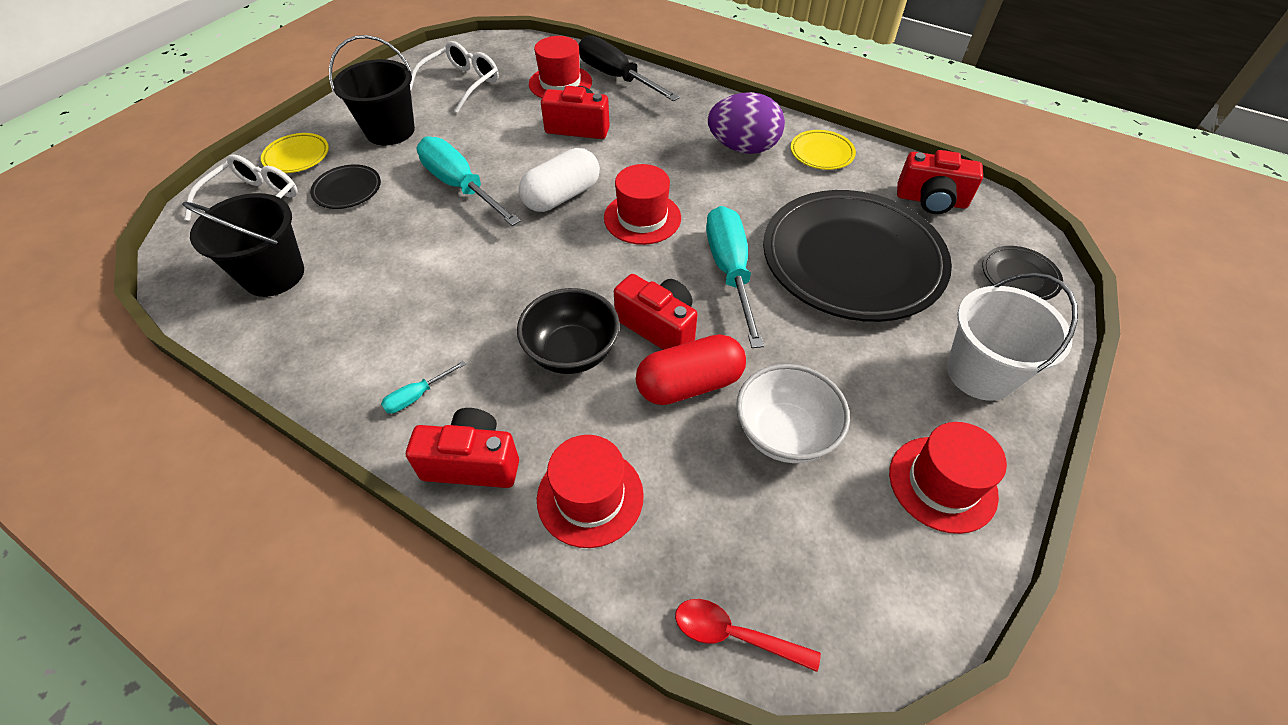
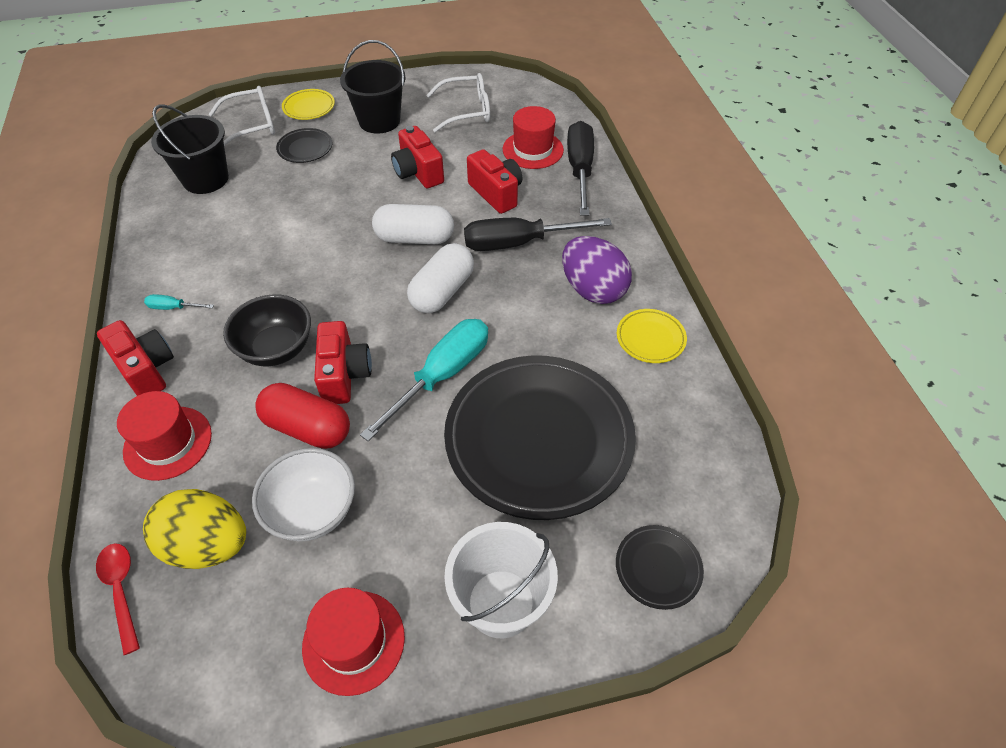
camera: 45 degrees right, 0 degrees up
turquoise screwdriver [416,136,521,226] -> none
red hat [604,164,681,245] -> white capsule [407,243,474,313]
red camera [897,150,983,214] -> red camera moved to [391,126,444,188]
none -> yellow egg [143,489,246,569]
none -> black screwdriver [464,218,612,251]

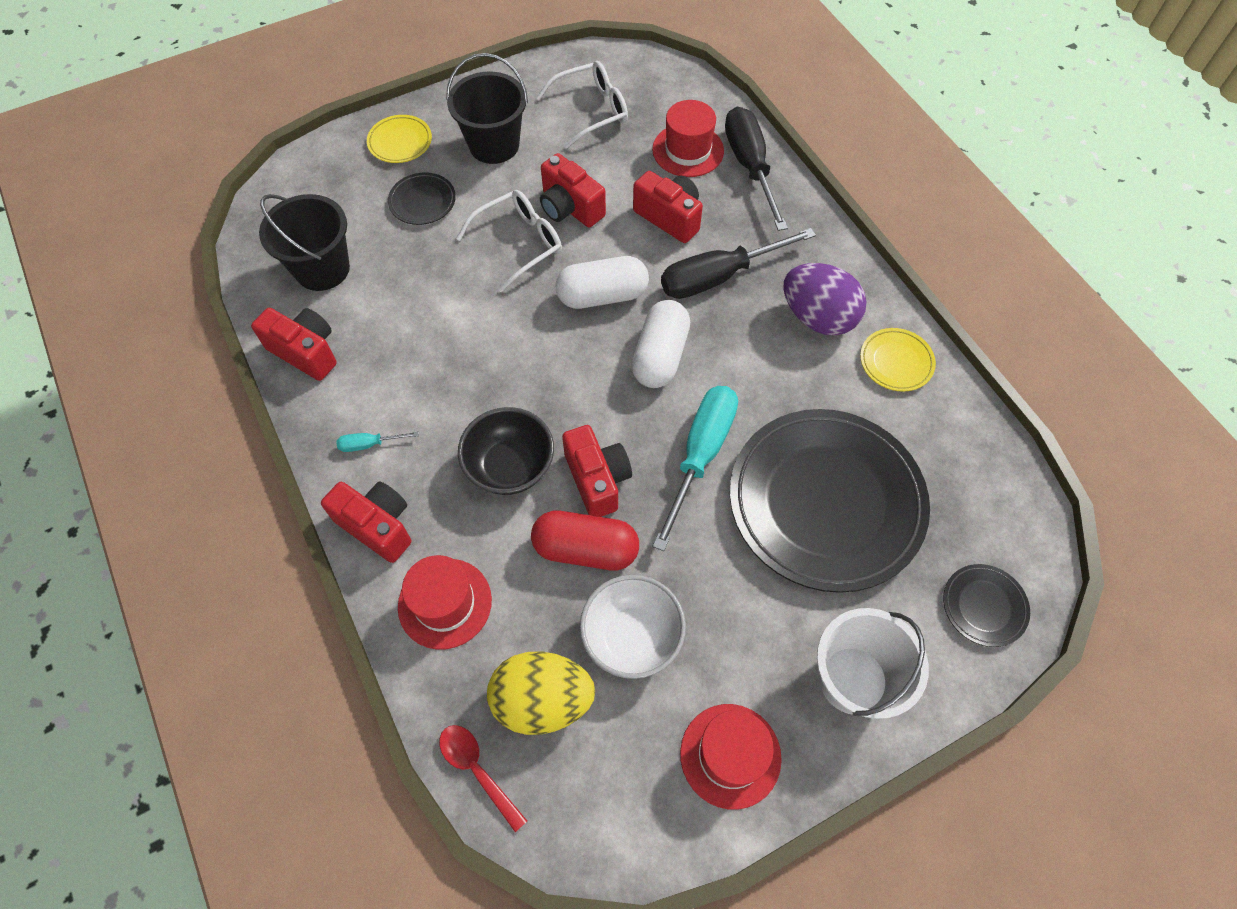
camera: 15 degrees left, 10 degrees up
white glasses [209,86,275,147] -> white glasses moved to [456,190,562,292]
none -> red camera [251,308,337,381]

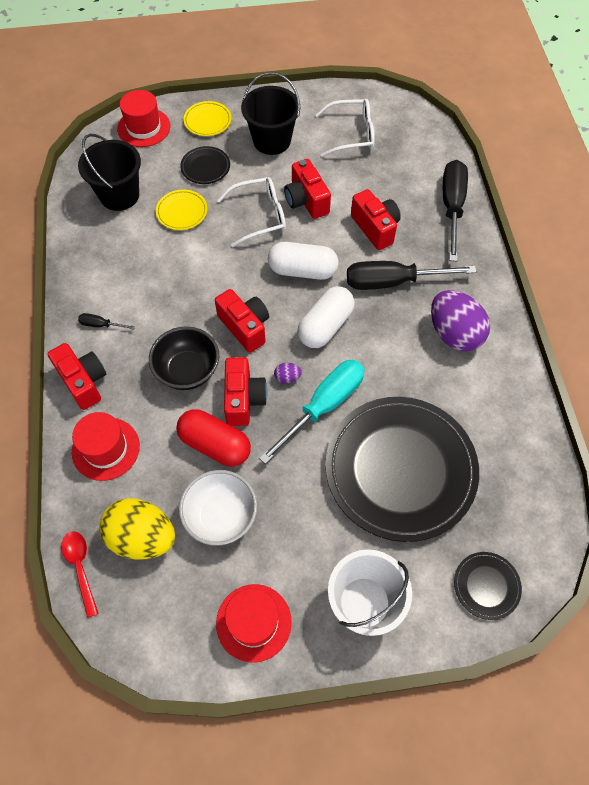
camera: 20 degrees right, 0 degrees up
red camera [251,308,337,381] -> red camera moved to [215,289,269,353]
turquoise screwdriver [336,432,419,452] -> black screwdriver [78,313,135,330]
red hat [652,100,724,177] -> red hat moved to [117,90,170,147]
yellow plate [860,328,936,392] -> yellow plate moved to [156,189,207,230]
none -> purple egg [274,363,302,384]

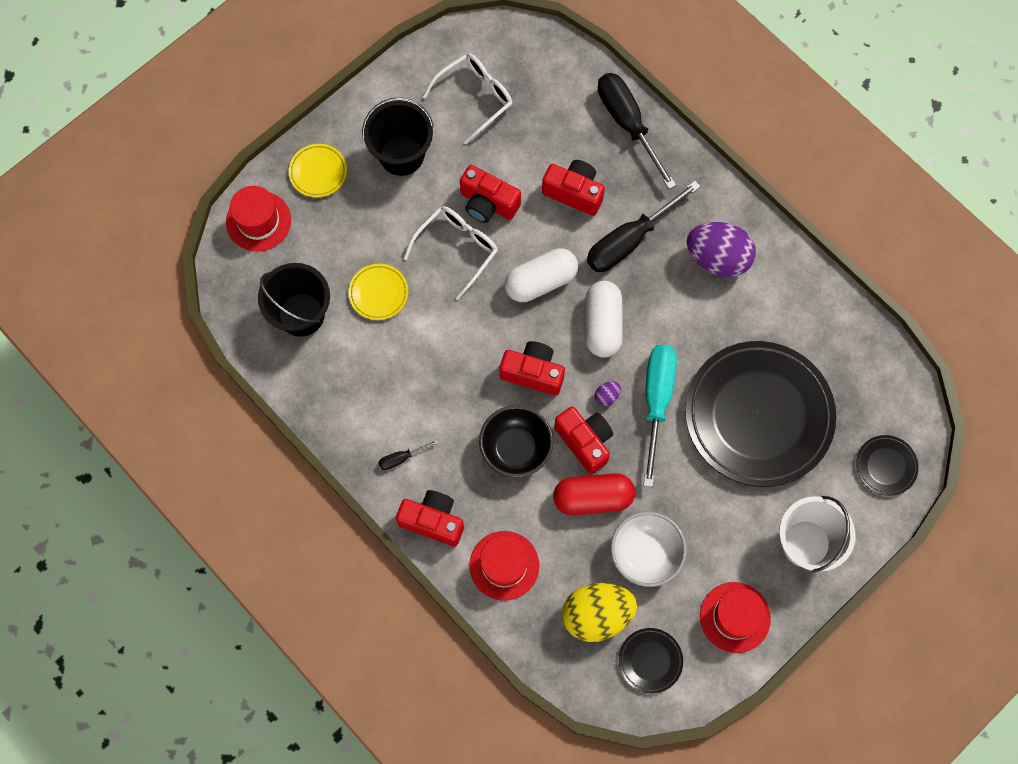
camera: 35 degrees left, 10 degrees up
red spoon [61,531,99,618] -> none
black plate [180,146,230,184] -> black plate moved to [619,628,683,694]

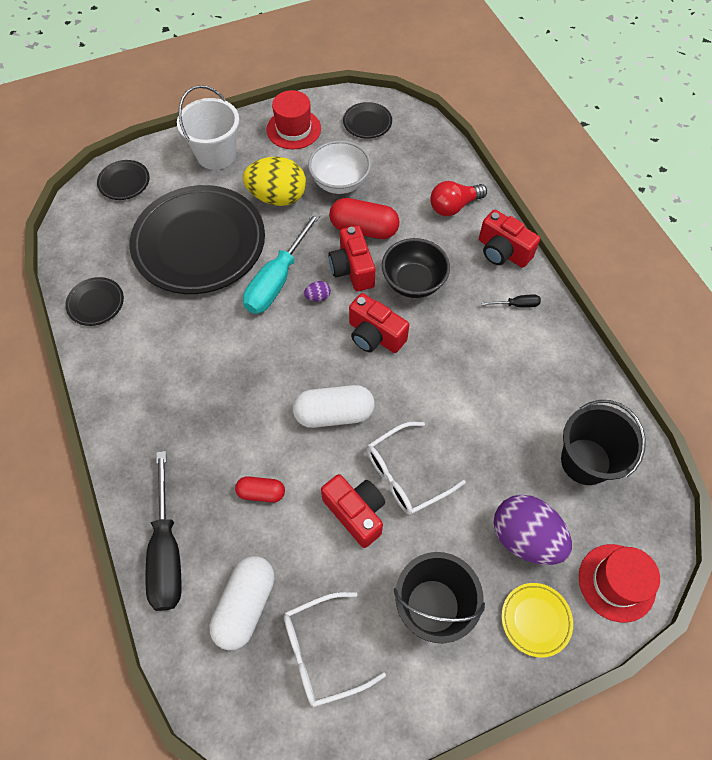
camera: 160 degrees left, 10 degrees down
yellow plate [349,264,408,320] -> none
red hat [469,531,539,601] -> red light bulb [430,181,487,216]
red camera [542,160,605,216] -> red capsule [235,476,285,503]
yellow egg [562,583,637,642] -> yellow egg moved to [243,157,306,206]
white capsule [586,281,623,358] -> white capsule moved to [210,556,275,650]
black screwdriver [587,181,701,272] -> none
purple egg [687,222,756,277] -> purple egg moved to [494,494,572,565]
none -> black plate [65,277,124,326]

